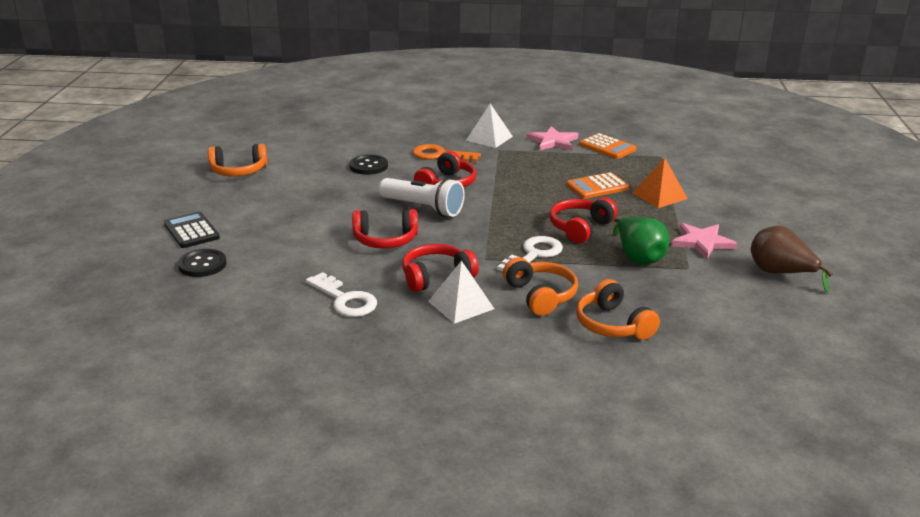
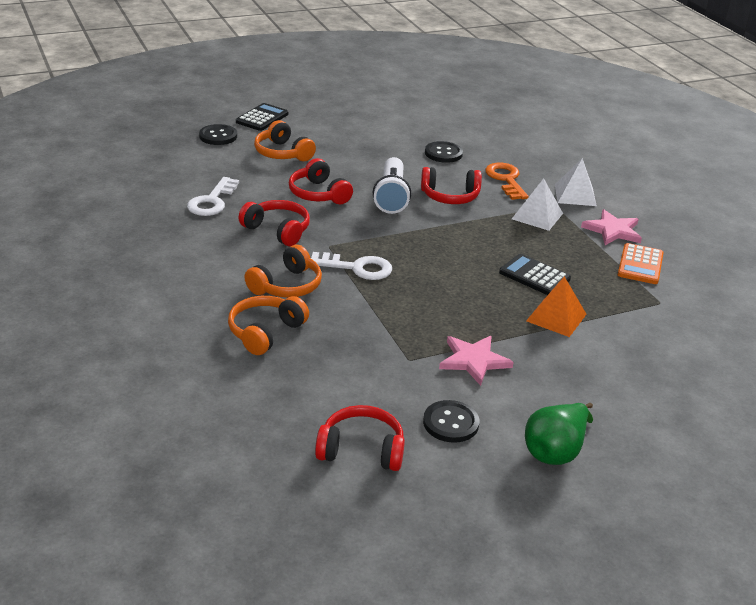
camera: 60 degrees right, 5 degrees up
orange headphones [208,144,267,177] -> orange headphones moved to [254,120,316,161]
white pyramid [428,260,494,324] -> white pyramid moved to [512,178,563,231]
red headphones [549,197,617,243] -> red headphones moved to [315,405,405,471]
orange calculator [567,172,629,199] -> black calculator [499,254,571,295]
green pear [613,217,669,264] -> green pear moved to [525,403,593,465]
brown pear [751,226,833,293] -> black button [423,400,480,443]

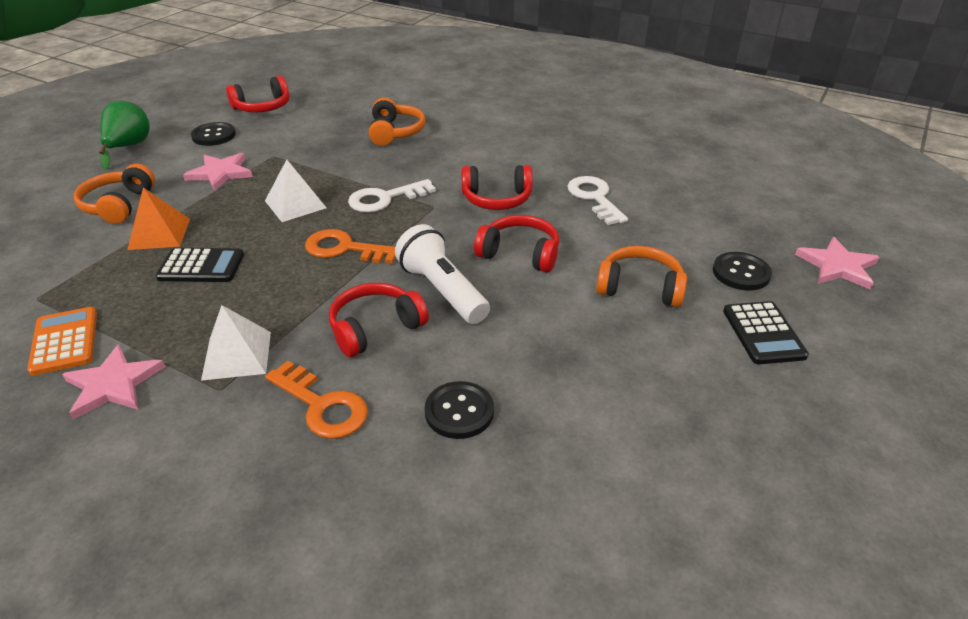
camera: 145 degrees right, 5 degrees up
orange headphones [245,245,322,298] -> orange headphones moved to [73,164,155,224]
white pyramid [555,158,597,206] -> white pyramid moved to [265,159,327,222]
none -> orange key [305,229,396,264]
none -> pink star [795,237,879,290]

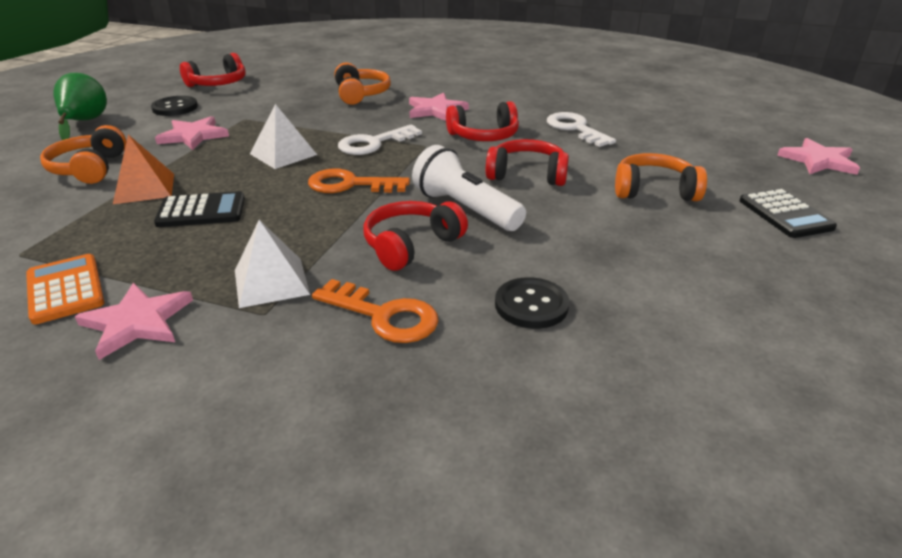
camera: 10 degrees left, 5 degrees down
black button [713,252,772,291] -> none
none -> pink star [409,93,469,121]

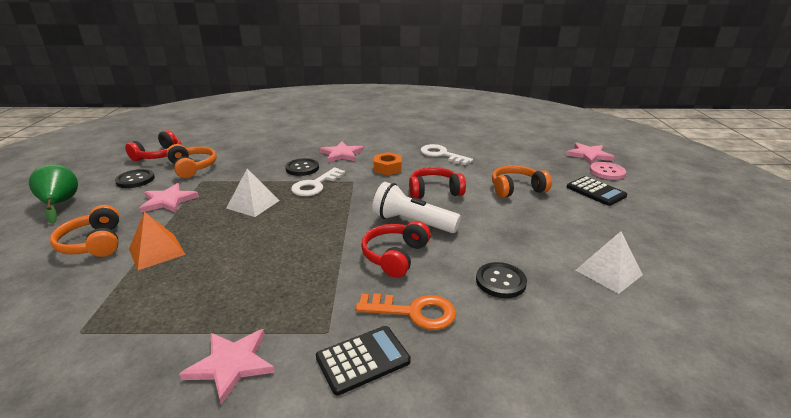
camera: 20 degrees left, 5 degrees down
orange calculator [26,254,105,324] -> none
black calculator [154,191,245,227] -> black calculator moved to [316,326,411,395]
white pyramid [235,220,310,308] -> white pyramid moved to [576,231,643,294]
orange key [308,169,410,193] -> none
orange headphones [334,62,391,105] -> orange headphones moved to [166,144,217,178]
red headphones [446,101,519,141] -> orange nut [374,152,402,175]
none -> black button [285,158,319,176]
none -> pink button [590,162,626,180]

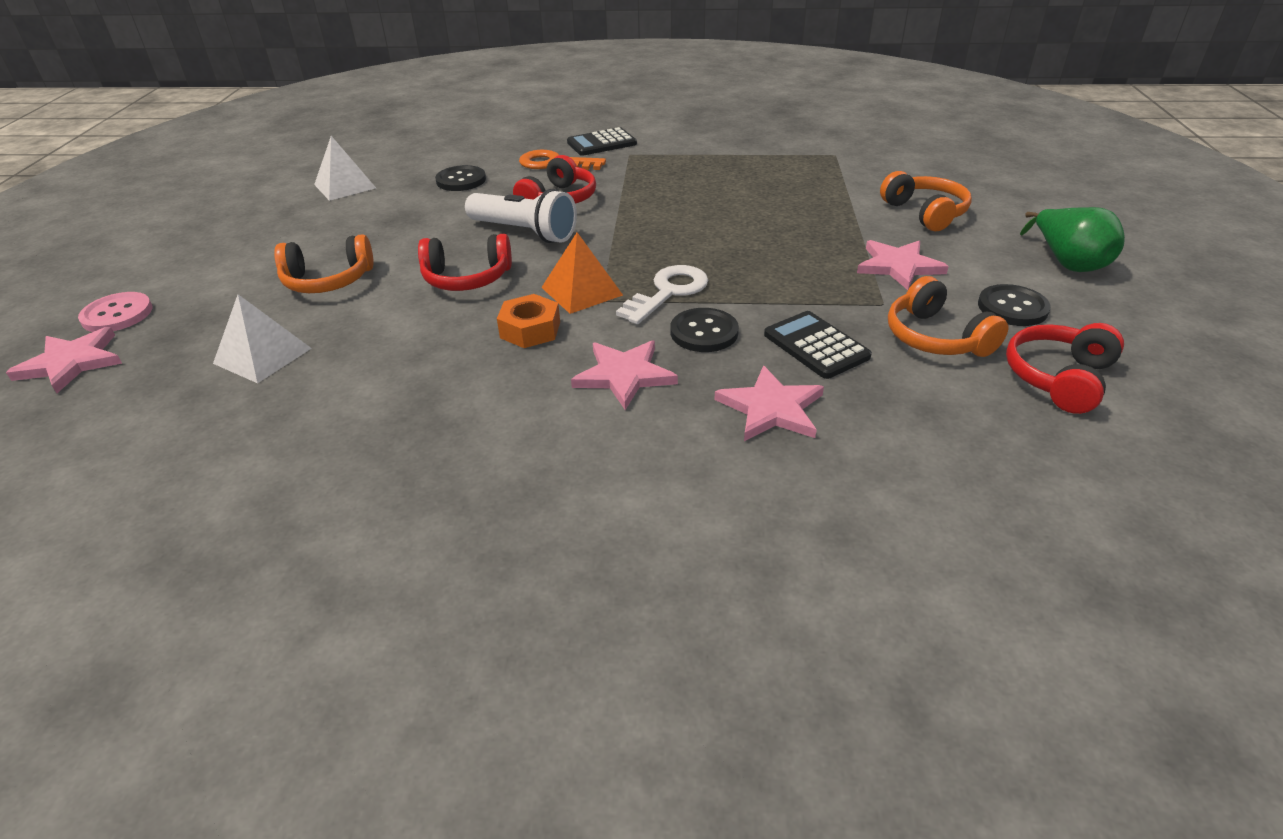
camera: 175 degrees left, 10 degrees up
orange pyramid [129,211,186,270] -> orange pyramid moved to [541,232,623,314]
pink star [179,329,275,405] -> pink star moved to [714,365,824,441]
white pyramid [226,169,280,217] -> white pyramid moved to [213,294,312,383]
white key [420,144,473,165] -> none
black calculator [567,176,627,206] -> black calculator moved to [764,311,872,379]

